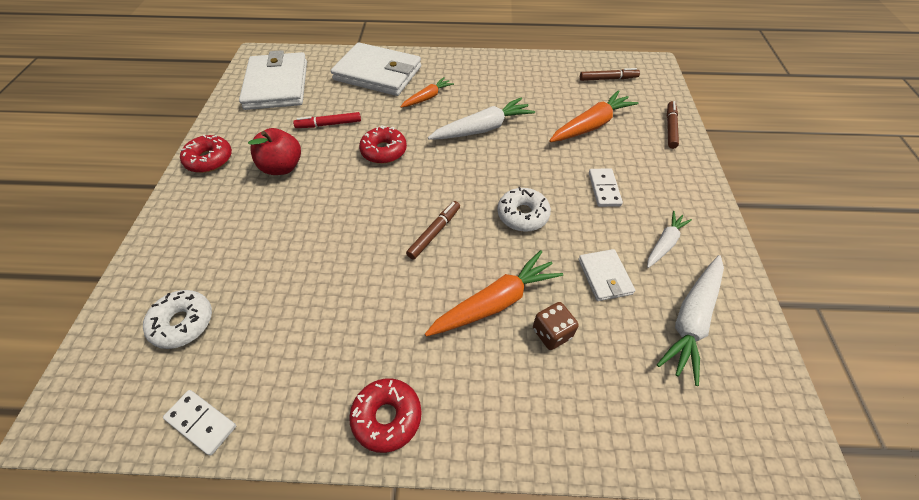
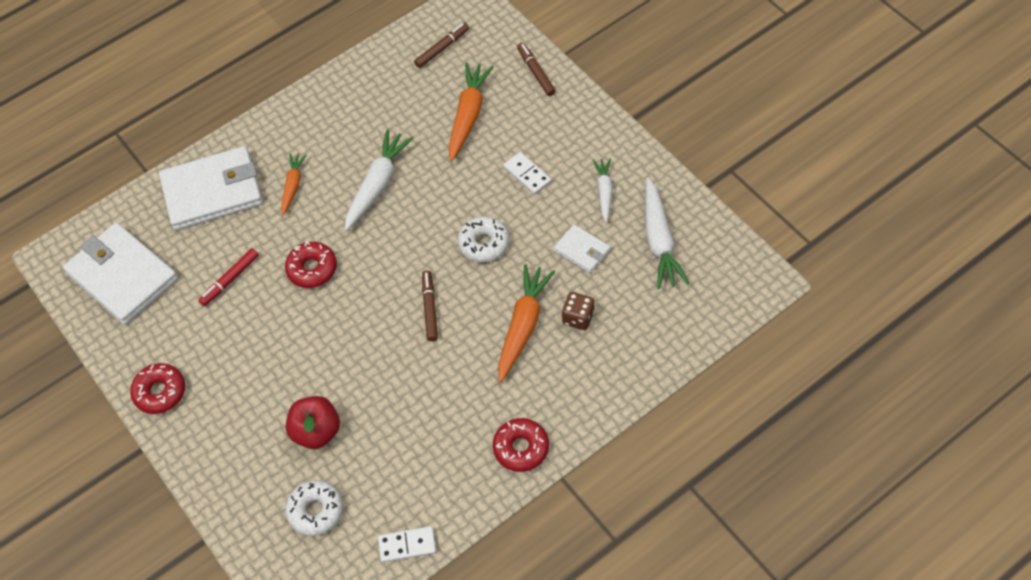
camera: 35 degrees left, 5 degrees up
red apple [248,128,301,175] -> red apple moved to [286,396,340,449]

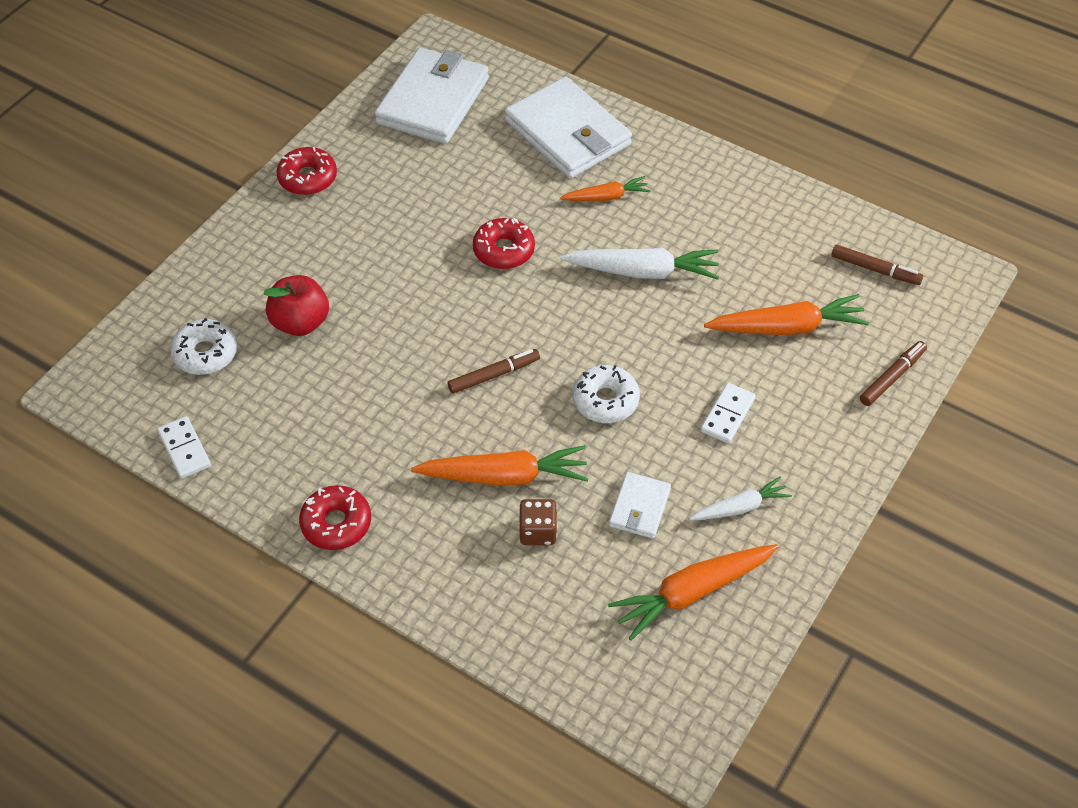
camera: 65 degrees right, 5 degrees down
red marker [199,248,259,306] -> none
white carrot [645,178,689,289] -> orange carrot [608,544,778,641]

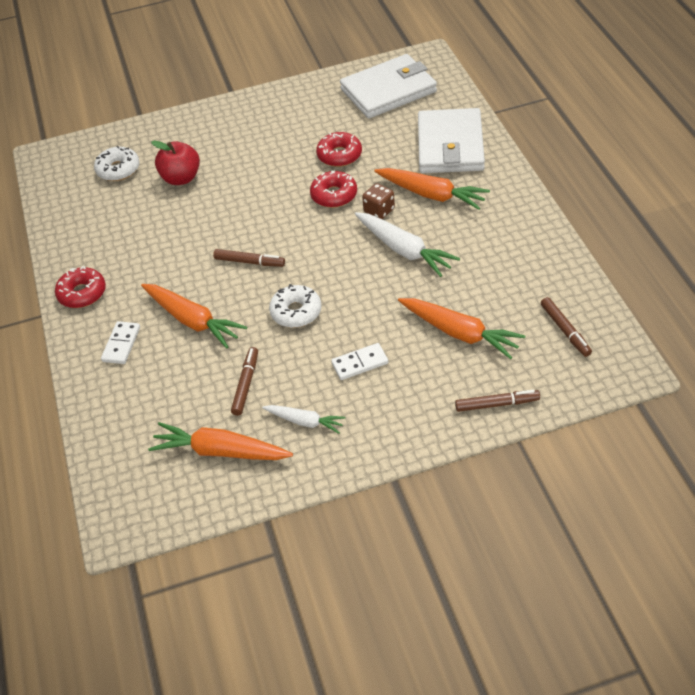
camera: 45 degrees right, 5 degrees down
white domino [157,416,211,479] -> white domino moved to [101,321,140,364]
red donut [276,147,337,195] -> red donut moved to [316,132,362,167]
brown dice [519,499,557,545] -> brown dice moved to [362,183,395,219]
orange carrot [560,176,650,201] -> orange carrot [374,168,490,210], size x1.67
white wallet [609,472,671,539] -> brown marker [231,347,258,416]

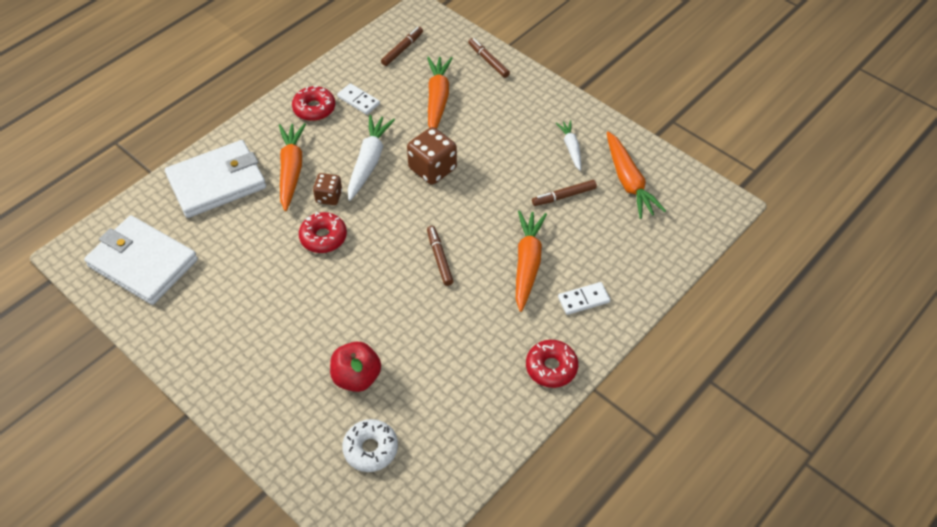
camera: 125 degrees left, 5 degrees up
white donut [269,284,321,328] -> none
red donut [316,132,362,167] -> red donut moved to [292,86,335,121]
white domino [331,343,388,380] -> white domino moved to [337,83,380,115]
none -> brown dice [407,127,457,185]

